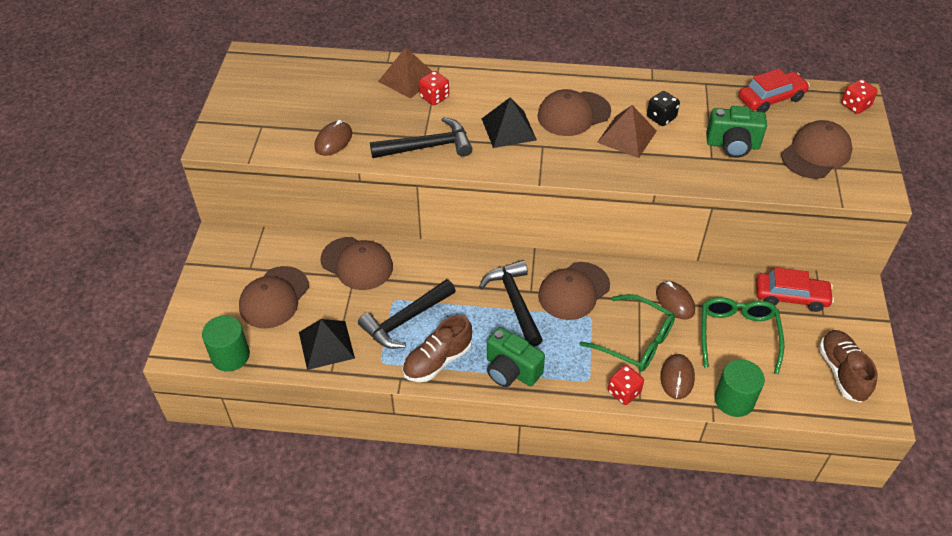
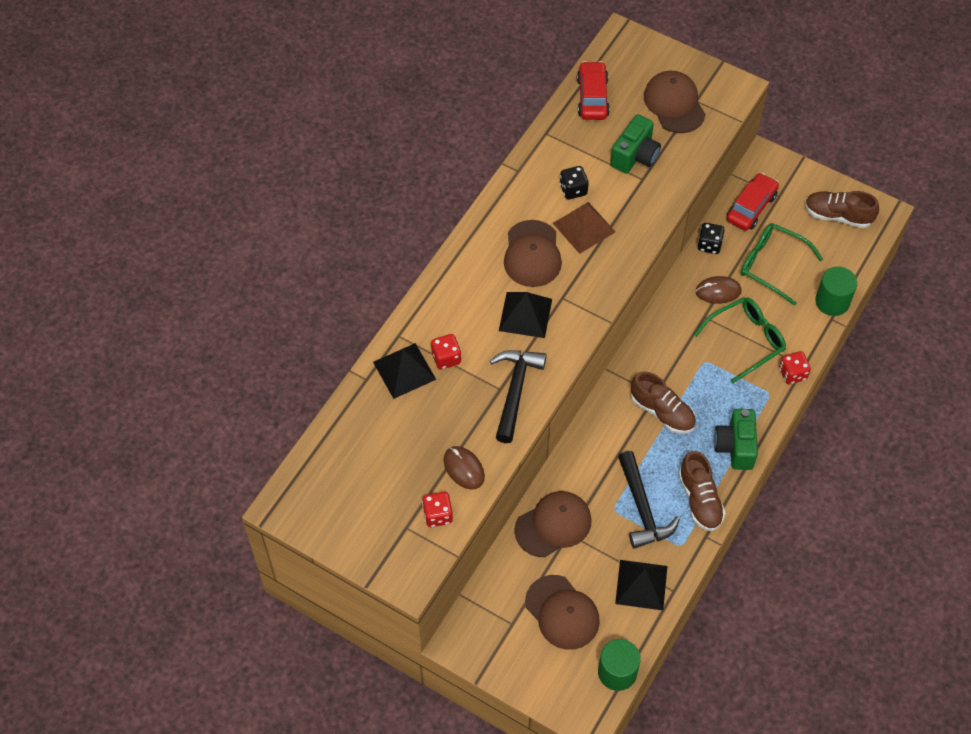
camera: 65 degrees left, 10 degrees up
brown pyramid [378,47,432,99] -> black pyramid [373,343,436,399]
black hammer [479,260,543,347] -> brown shoe [631,372,696,434]
green camera [487,327,545,387] -> green camera turned 120 degrees clockwise [714,409,758,470]
brown cap [538,262,610,320] -> none
brown mouse [660,354,695,399] -> none
red dice [841,79,878,114] -> red dice moved to [422,492,453,527]
none -> black dice [697,223,725,254]

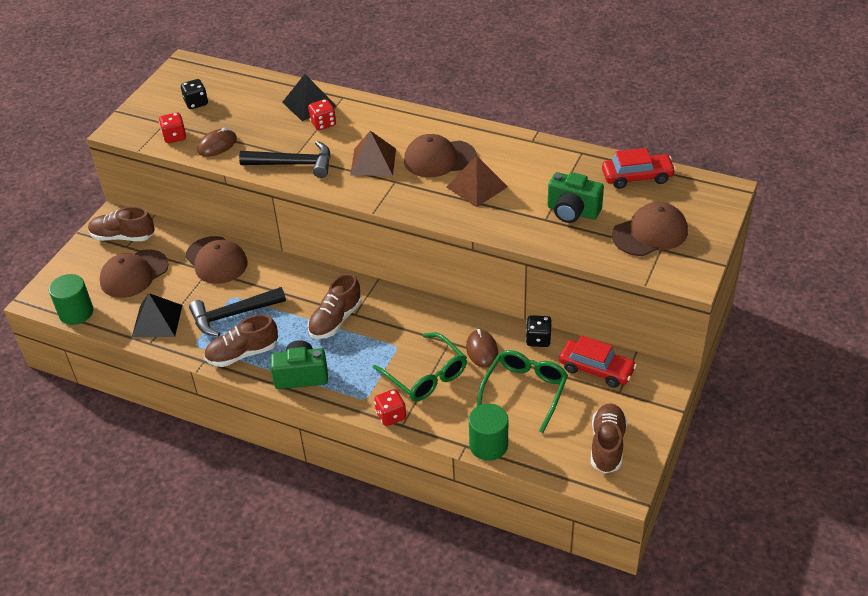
camera: 85 degrees right, 15 degrees down
black pyramid [499,292,552,338] -> brown pyramid [350,131,396,176]
black dice [560,166,589,199] -> black dice moved to [181,79,208,109]
none -> brown shoe [88,206,154,241]

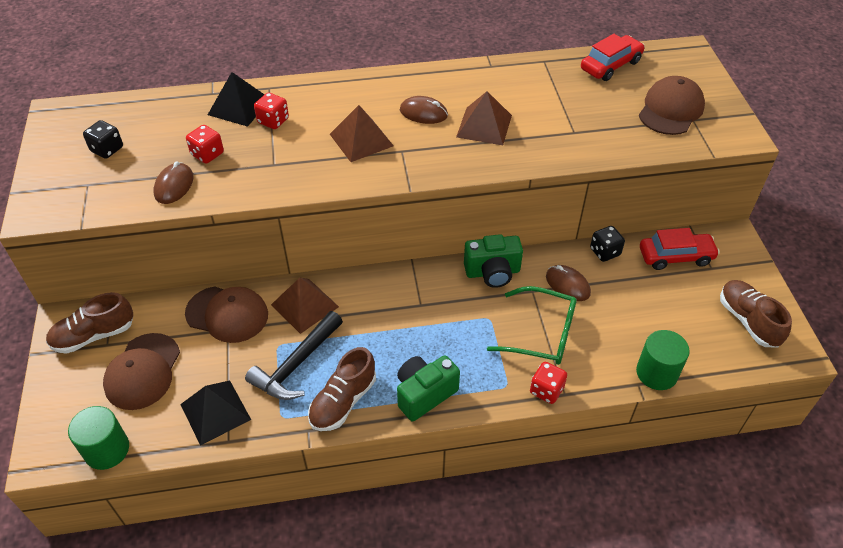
camera: 35 degrees left, 5 degrees up
red dice [159,113,187,143] -> red dice moved to [186,125,224,164]
black hammer [239,141,331,178] -> none
brown shoe [308,273,362,339] -> none
brown cap [404,134,477,177] -> brown mouse [400,96,448,124]
green glasses [476,350,568,433] -> none
green camera [548,172,604,223] -> green camera moved to [464,234,523,288]
none -> brown pyramid [271,278,339,334]

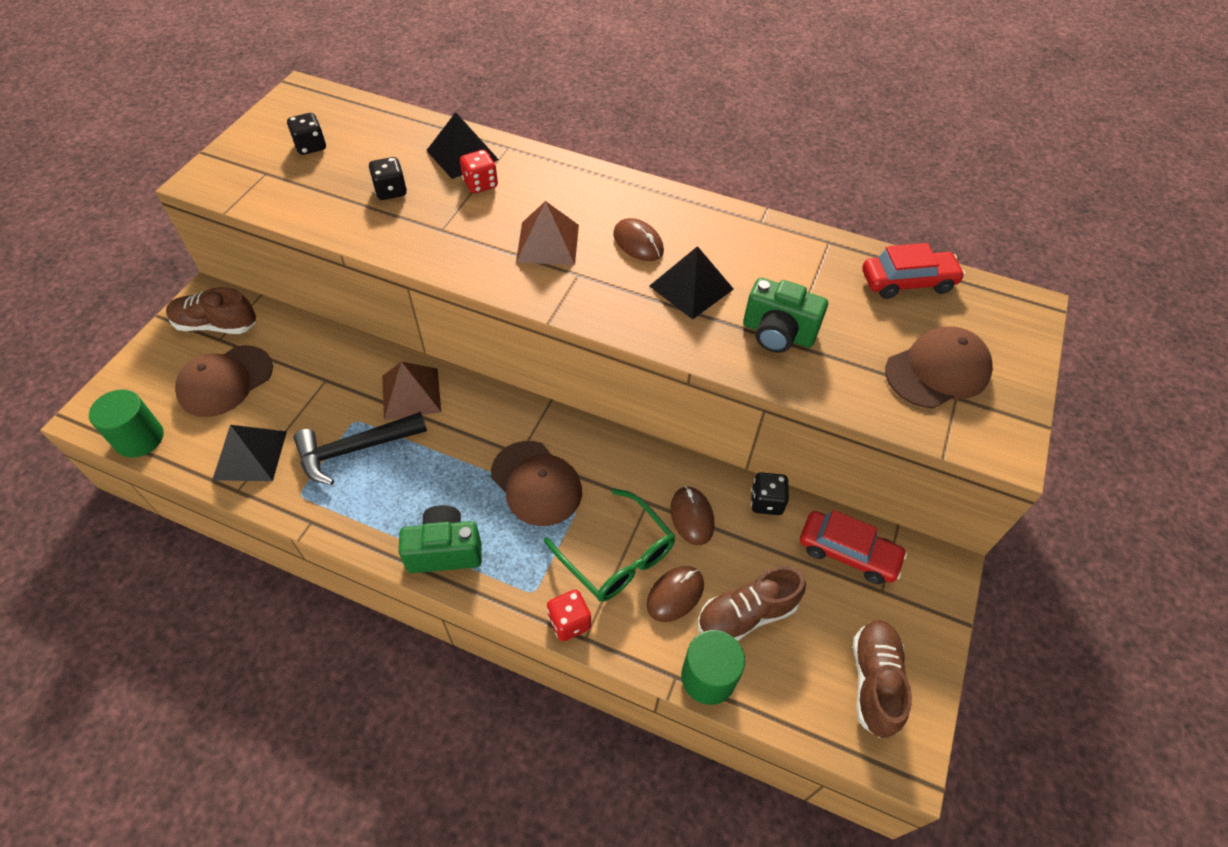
camera: 30 degrees right, 5 degrees up
brown mouse [153,161,193,204] -> brown mouse moved to [646,566,704,622]
brown cap [185,286,268,343] -> brown cap moved to [491,441,582,526]
red dice [186,125,224,164] -> black dice [369,157,407,200]
brown shoe [308,347,376,431] -> brown shoe moved to [698,566,806,641]
brown pyramid [456,91,512,145] -> black pyramid [650,246,734,319]
green camera [464,234,523,288] -> green camera moved to [743,278,828,353]

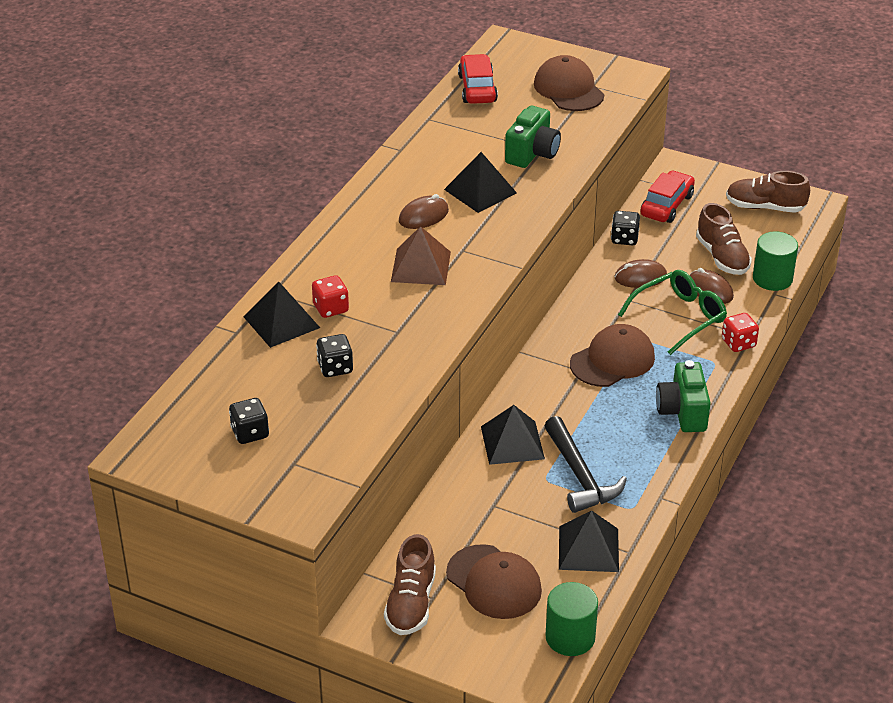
camera: 85 degrees left, 15 degrees down
brown pyramid [382,362,441,420] -> black pyramid [481,405,545,465]

